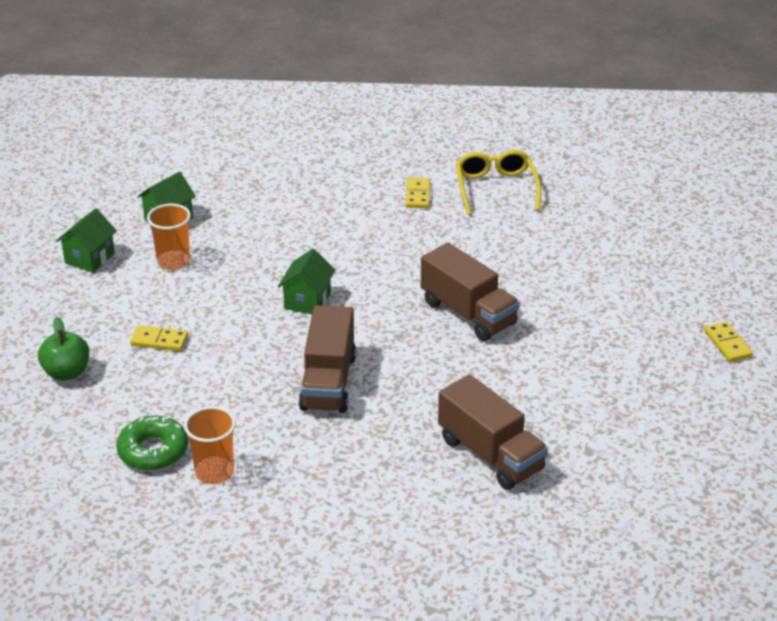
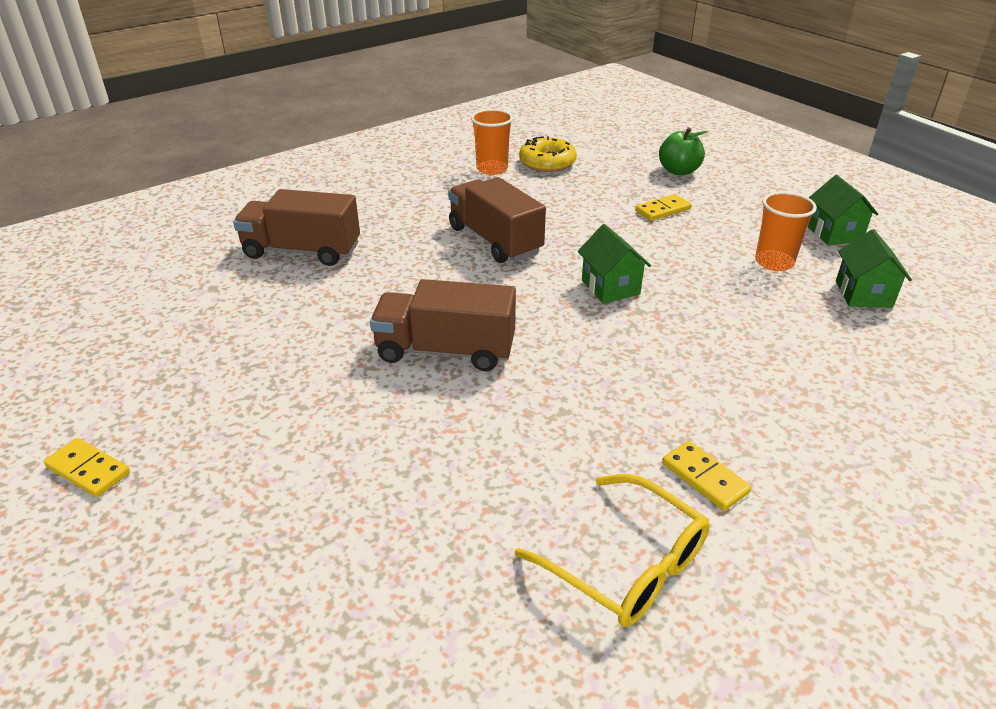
camera: 140 degrees right, 0 degrees up
green donut [116,416,188,471] -> yellow donut [519,136,577,172]

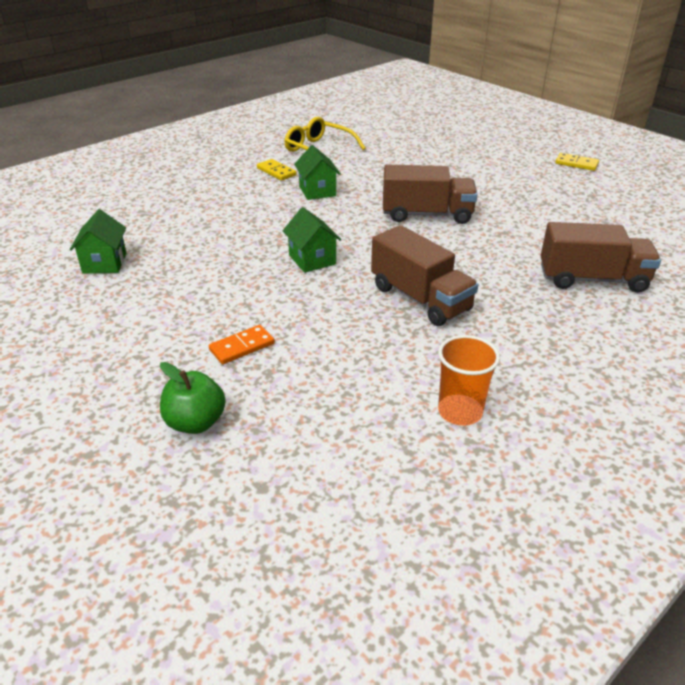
camera: 175 degrees right, 0 degrees up
yellow donut [519,136,577,172] -> none
yellow domino [635,194,692,221] -> orange domino [209,325,275,364]
orange cup [755,192,817,271] -> none
green house [807,175,878,246] -> green house moved to [294,145,341,200]

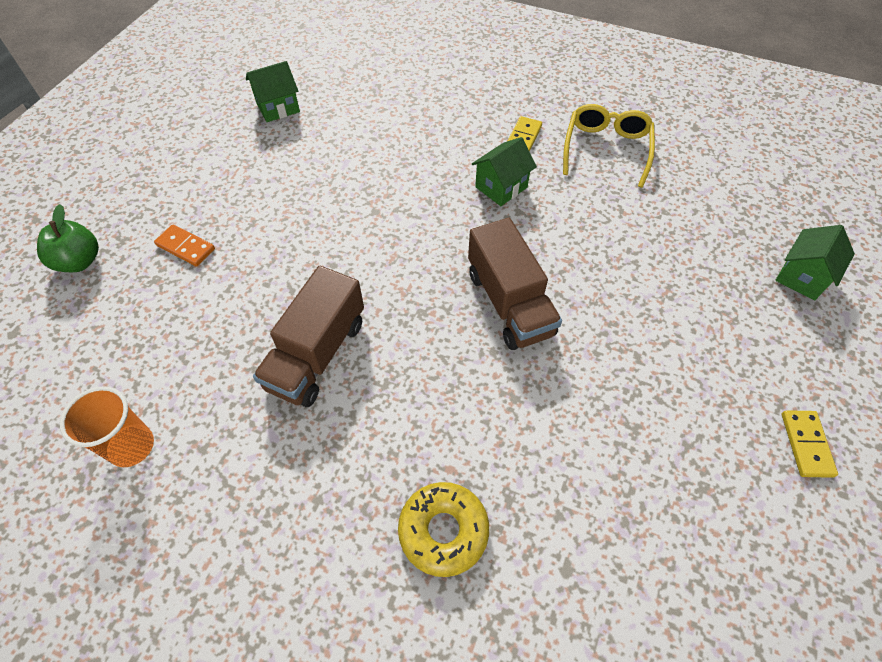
camera: 65 degrees right, 20 degrees up
green house [283,207,342,273] -> green house moved to [775,225,855,300]
brown truck [541,222,661,293] -> yellow donut [398,482,489,577]

